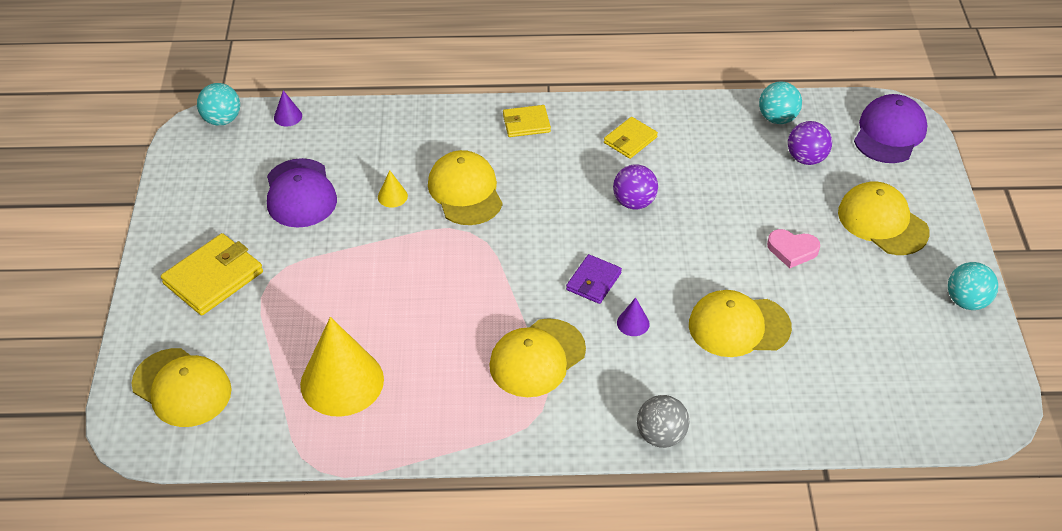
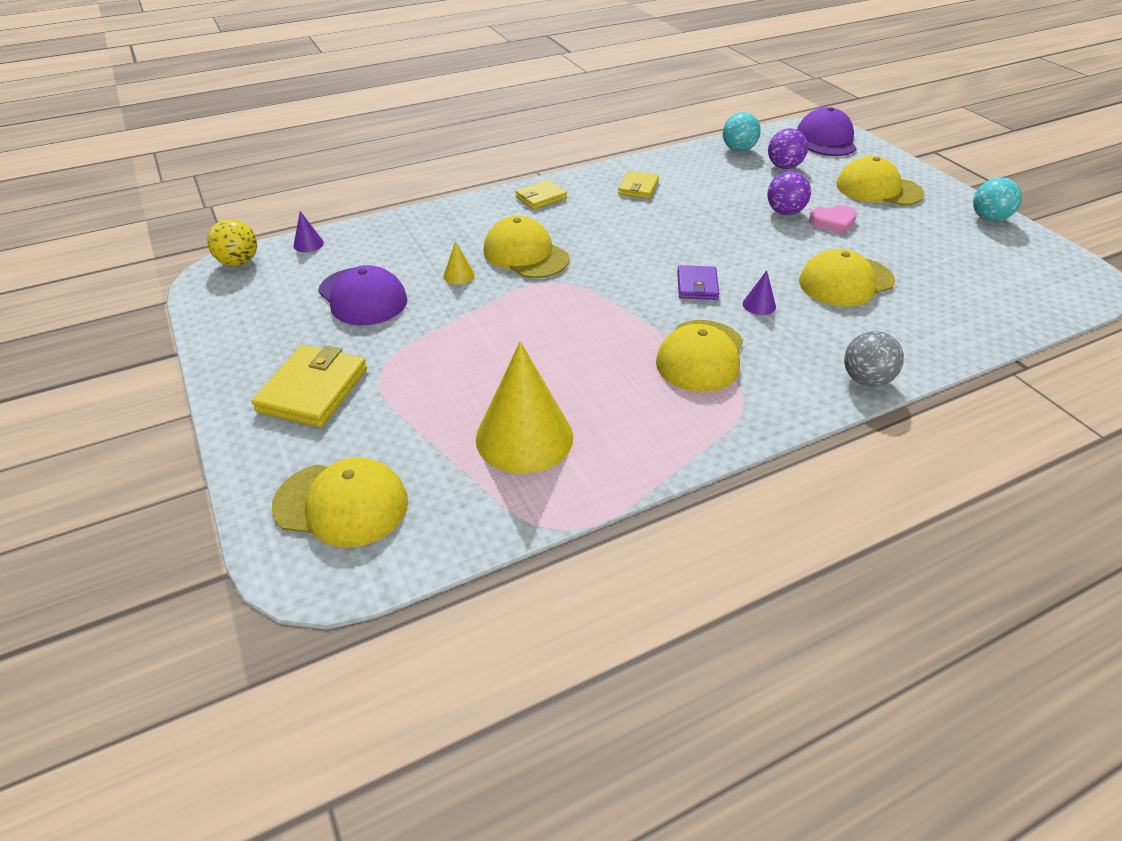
camera: 25 degrees left, 5 degrees down
turquoise ball [197,83,240,126] -> yellow ball [207,219,257,266]
purple ball [613,165,658,210] -> purple ball moved to [767,171,811,215]

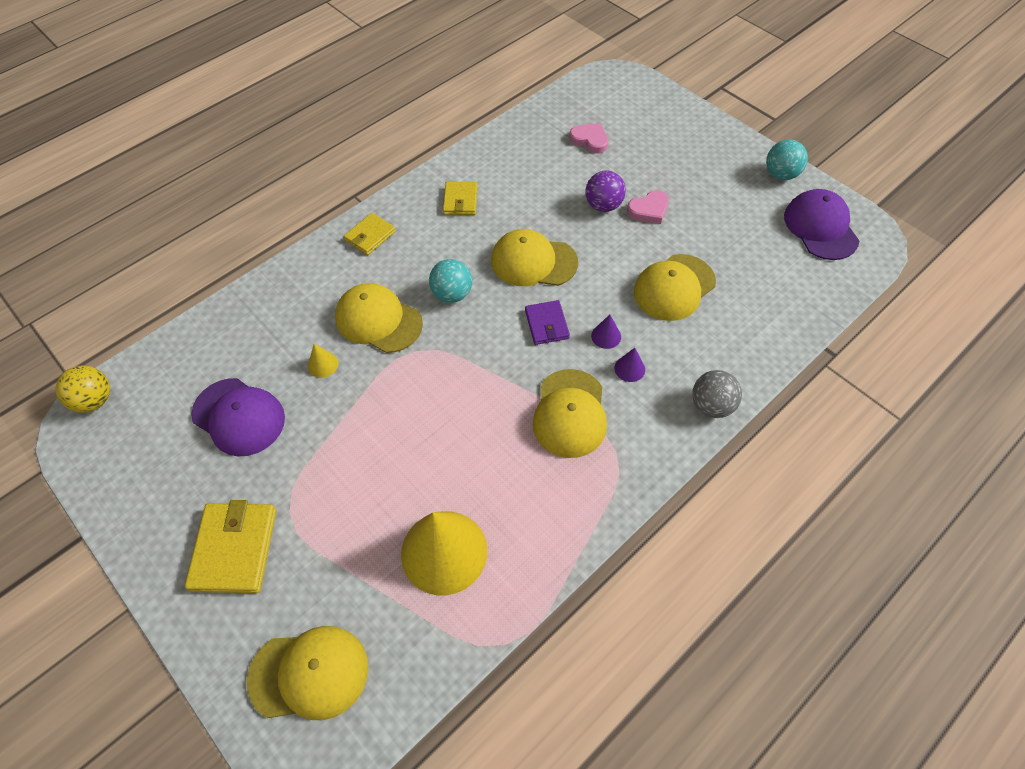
camera: 15 degrees left, 15 degrees up
purple cone [293,211,324,252] -> purple cone moved to [615,348,645,382]
turquoise ball [723,112,761,152] -> turquoise ball moved to [429,259,472,303]
purple ball [768,128,808,169] -> pink heart [569,123,608,154]
purple cap [797,107,857,156] -> purple cap moved to [784,189,859,260]
yellow cap [836,156,924,206] -> yellow cap moved to [491,229,578,286]

